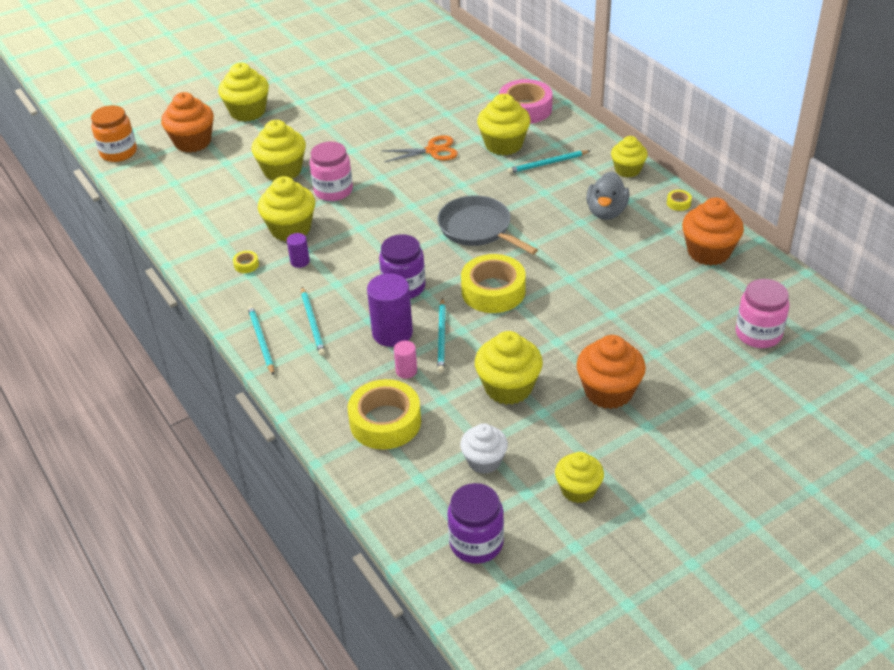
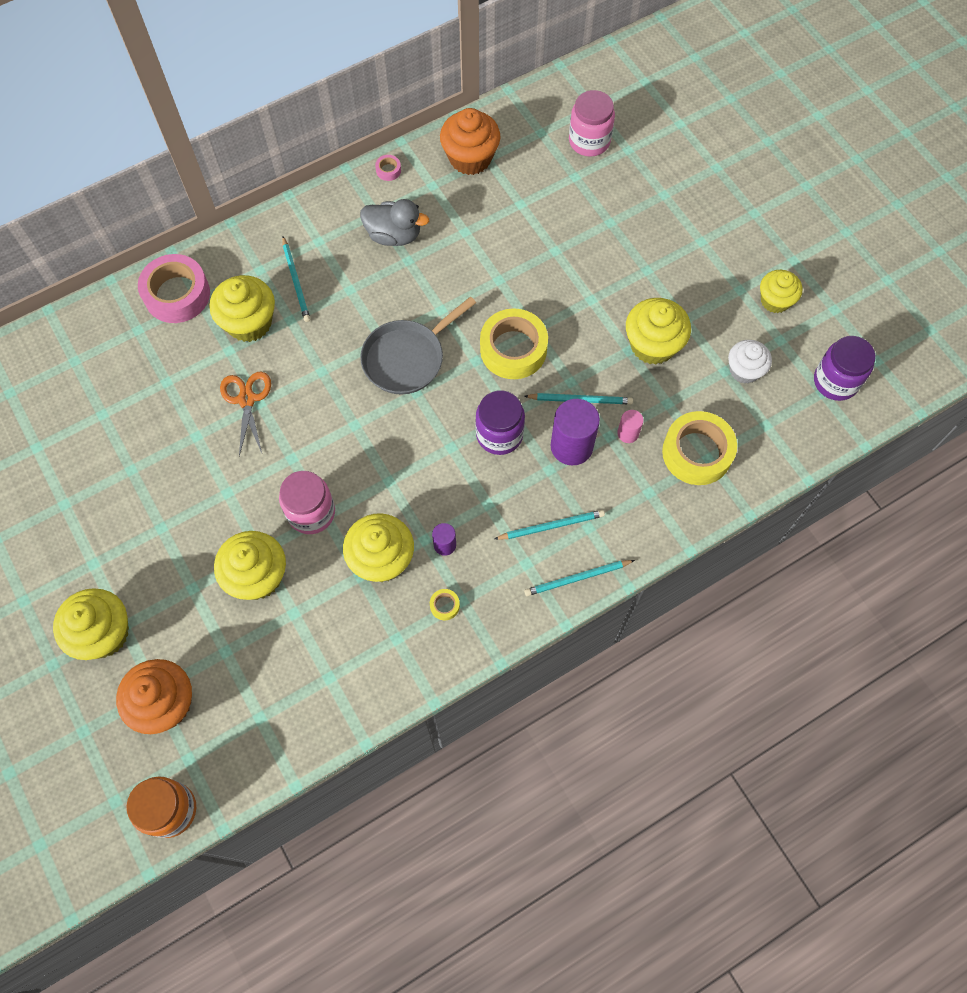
camera: 90 degrees left, 25 degrees up
orange cupcake [576,335,646,409] -> none
yellow cupcake [611,136,648,177] -> none
yellow tape [667,190,692,211] -> pink tape [375,155,401,181]

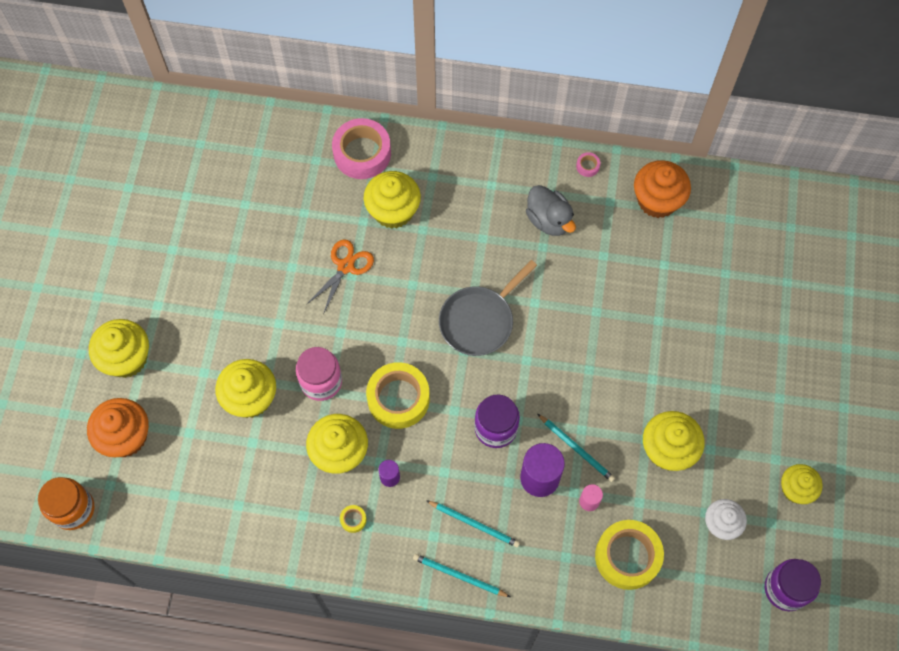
camera: 40 degrees right, 0 degrees up
turquoise pencil [282,236,310,322] -> none
grey pan [360,296,476,394] -> grey pan turned 45 degrees counterclockwise [439,260,537,356]
yellow tape [480,308,548,379] -> yellow tape moved to [366,362,430,429]
pink jar [569,90,615,157] -> none

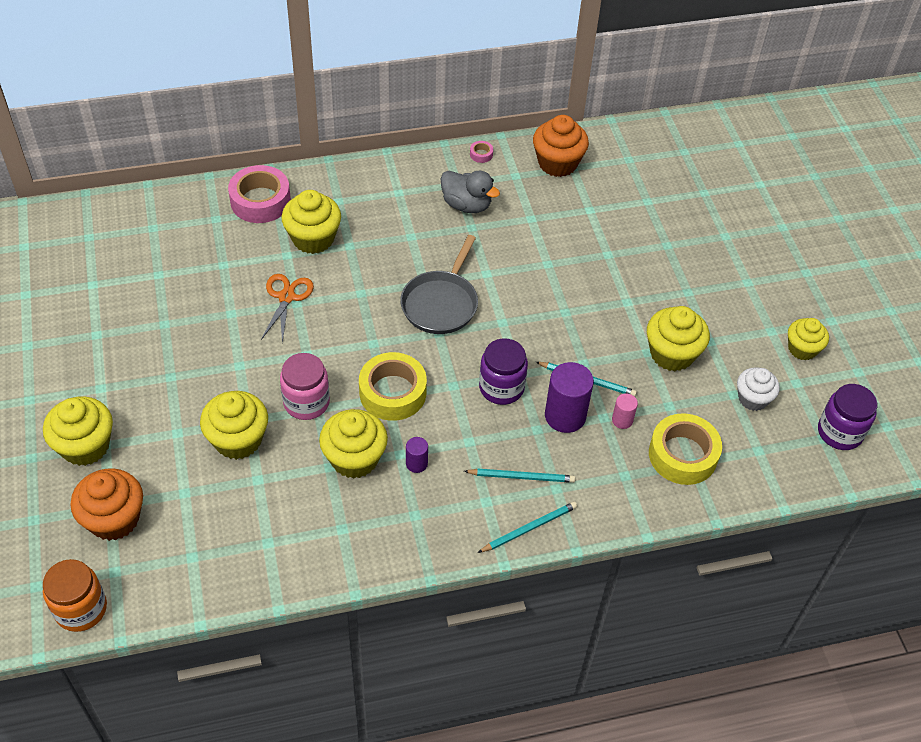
camera: 25 degrees left, 15 degrees down
yellow tape [340,505,367,533] -> none
turquoise pencil [413,554,510,597] -> turquoise pencil turned 150 degrees clockwise [478,502,577,553]

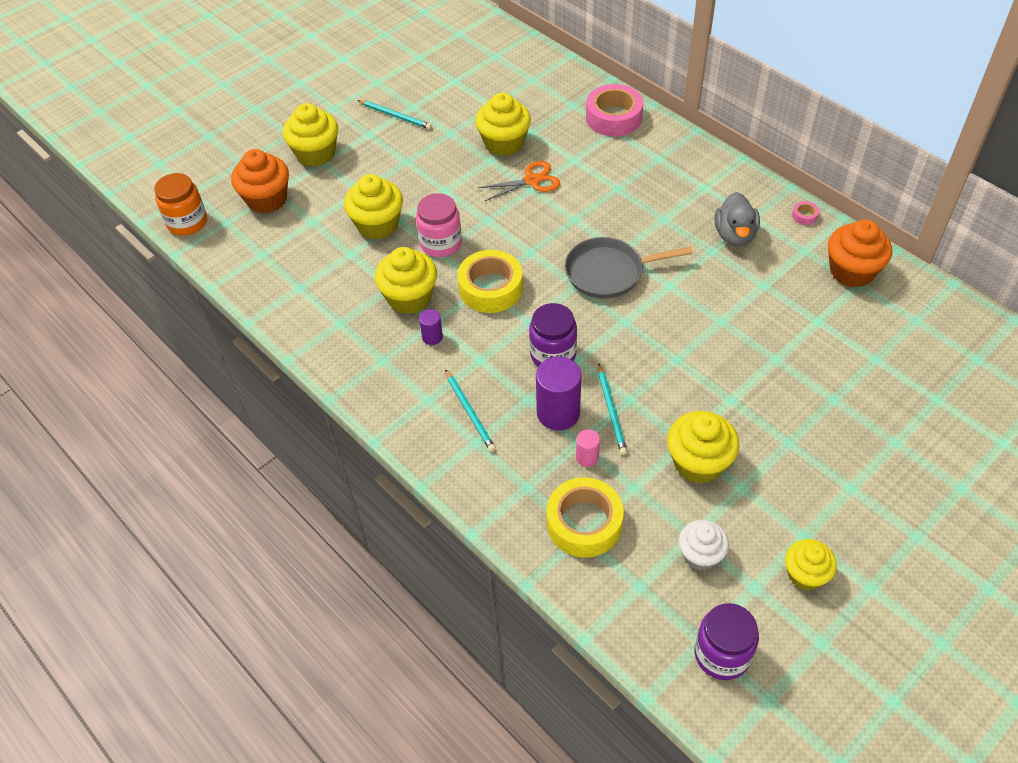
camera: 65 degrees right, 0 degrees up
yellow cupcake [281,190,341,254] -> yellow cupcake moved to [475,93,531,156]
turquoise pencil [478,502,577,553] -> turquoise pencil moved to [358,100,432,129]

